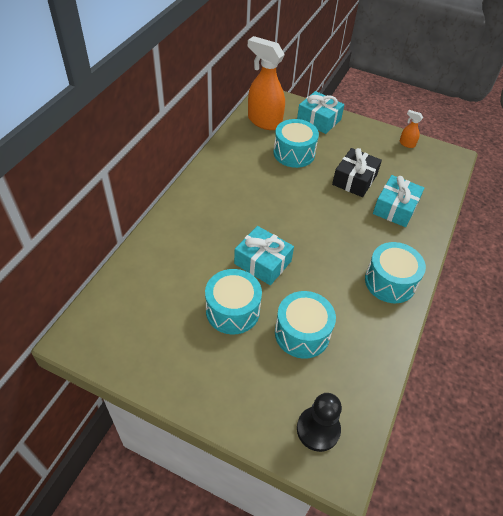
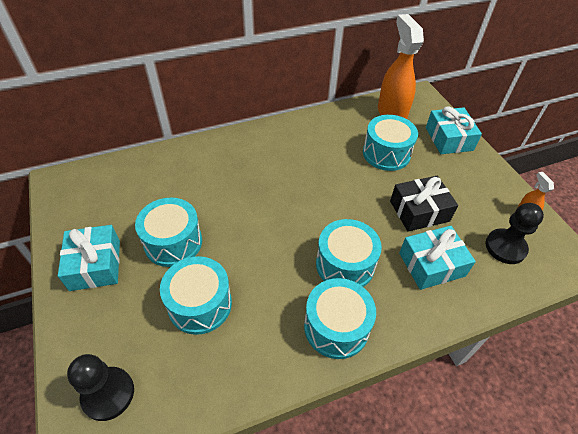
camera: 45 degrees right, 0 degrees up
turquoise gift [234,226,294,285] -> turquoise gift moved to [58,225,120,291]
none -> turquoise drum [316,219,382,287]
none -> black pawn [485,203,544,264]

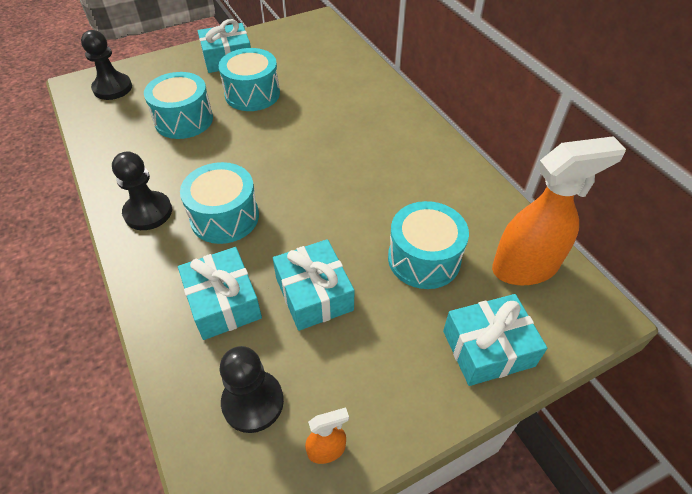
camera: 85 degrees right, 0 degrees up
turquoise drum [304,278,376,359] -> black pawn [112,152,172,230]
black gift [390,176,458,232] -> turquoise gift [273,239,355,331]

